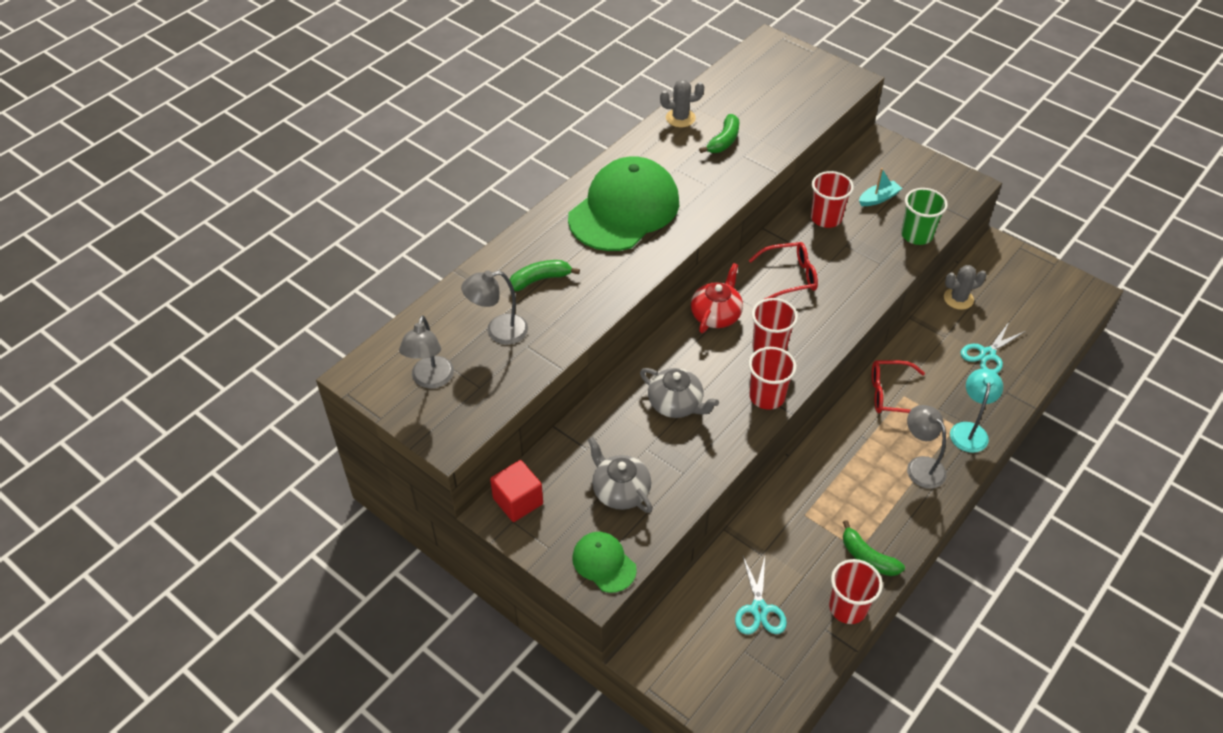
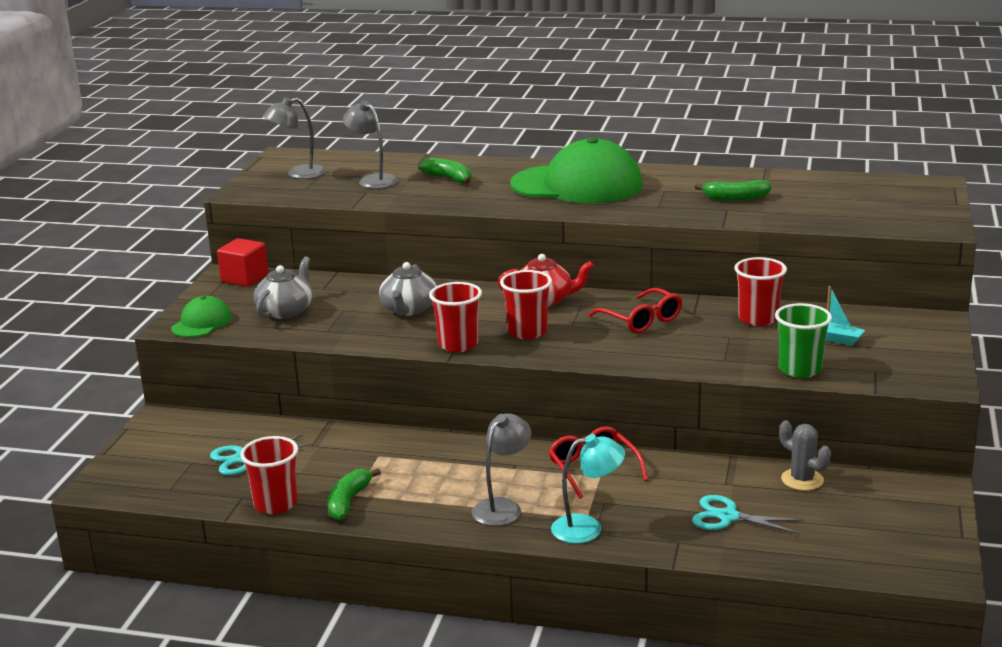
camera: 65 degrees right, 25 degrees down
grey cactus [660,79,704,127] -> none

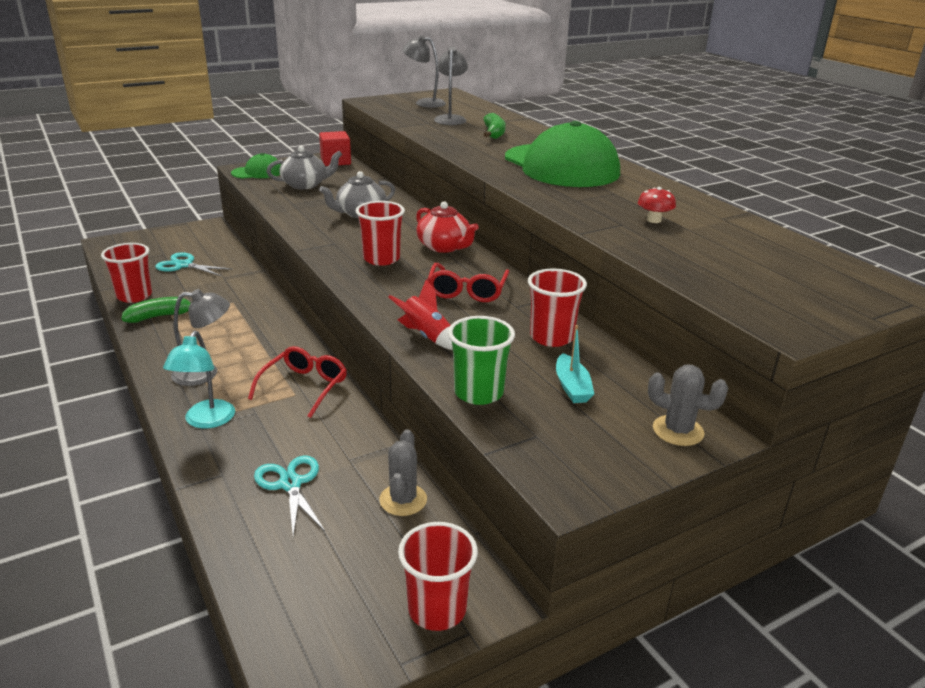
camera: 45 degrees right, 5 degrees up
red cup [429,282,482,352] -> red cup moved to [398,522,478,631]
turquoise lamp [551,434,625,544] -> turquoise lamp turned 60 degrees clockwise [163,331,235,428]
green banana [695,180,772,201] -> red mushroom [638,187,676,223]
none -> red rocket [388,280,453,350]
none -> grey cactus [648,365,728,446]

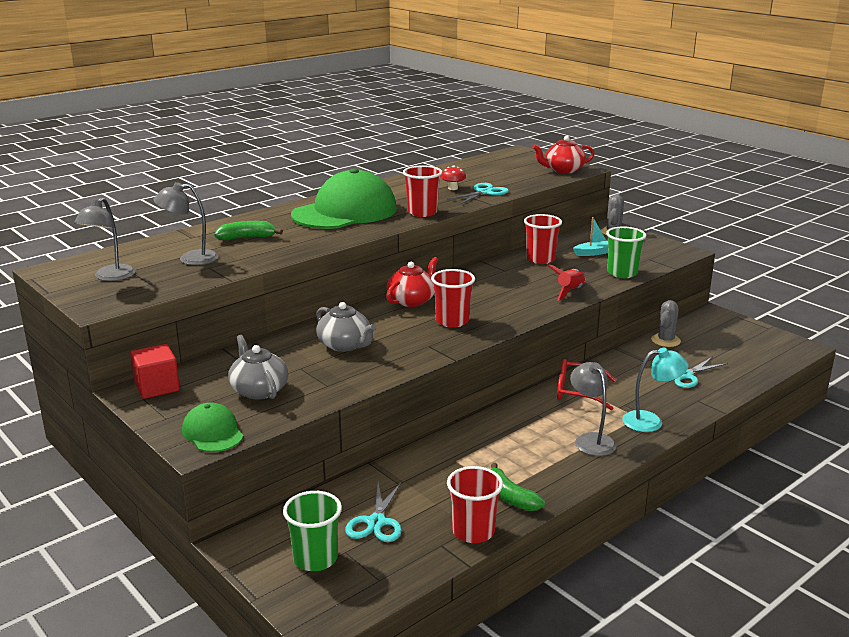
camera: 100 degrees left, 5 degrees down
grey cactus [379,430,427,516] -> grey cactus turned 60 degrees counterclockwise [651,300,681,347]
red cup [398,522,478,631] -> red cup moved to [403,165,442,217]
red glasses [427,263,510,302] -> none
none -> green cup [283,491,342,571]
none -> turquoise scissors [447,183,509,204]
none -> red teapot [532,136,595,174]

